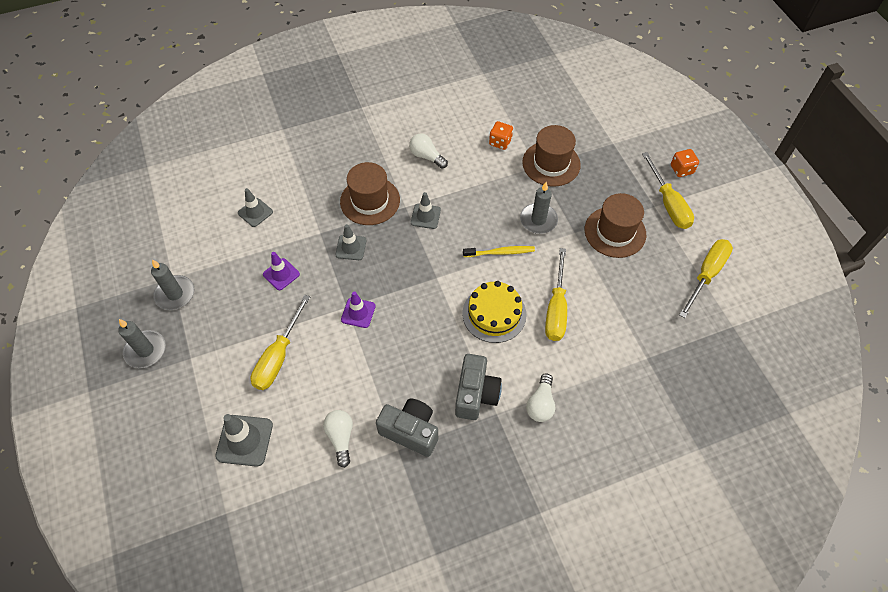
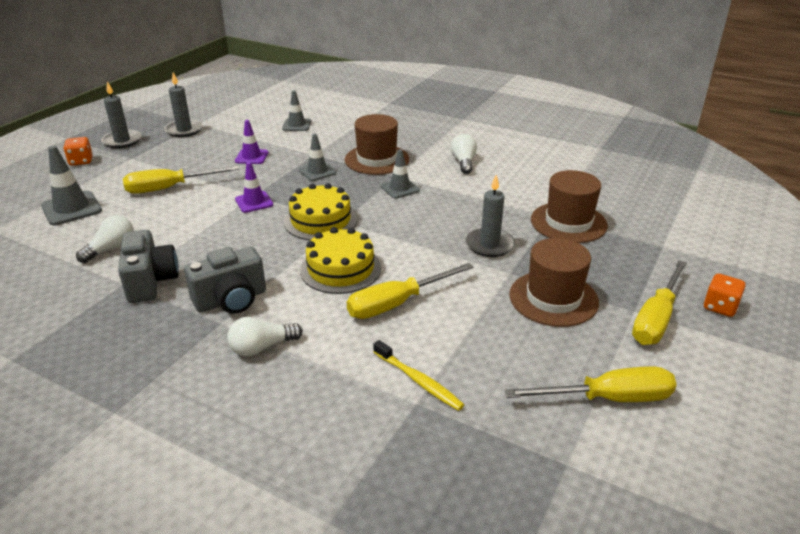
camera: 50 degrees right, 25 degrees down
yellow toothbrush [463,246,535,257] -> yellow toothbrush moved to [373,340,464,411]
orange dice [489,121,513,150] -> orange dice moved to [63,137,93,166]
none -> yellow cake [284,183,357,240]

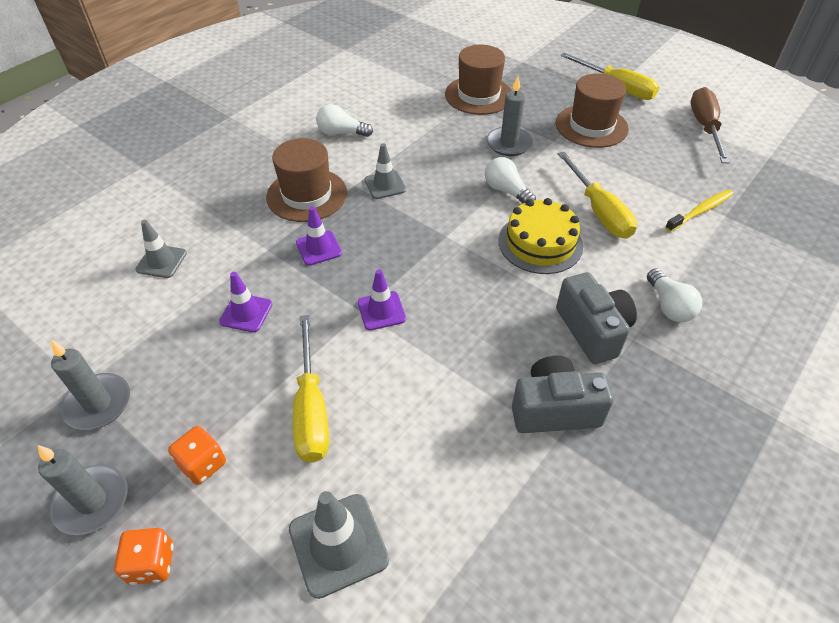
camera: 80 degrees left, 15 degrees up
white light bulb [76,216,134,263] -> white light bulb moved to [485,157,536,204]
yellow cake [284,183,357,240] -> none
grey traffic cone [299,133,336,181] -> purple traffic cone [296,206,342,266]
yellow screwdriver [505,366,677,402] -> brown screwdriver [690,87,730,164]
orange dice [704,274,746,317] -> orange dice moved to [168,426,226,485]

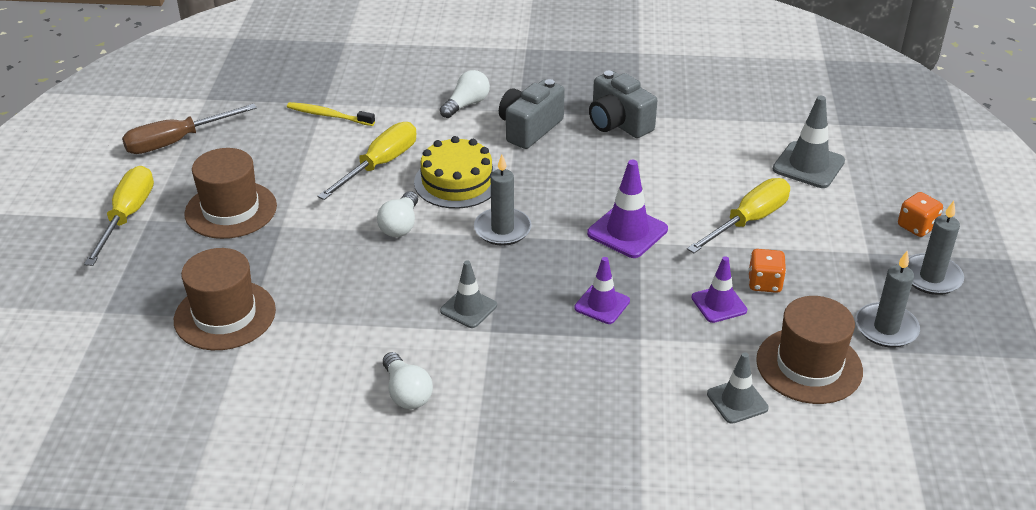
camera: 125 degrees left, 10 degrees down
orange dice [168,426,226,485] -> orange dice moved to [748,249,786,293]
brown hat [266,138,347,222] -> brown hat moved to [756,296,863,404]
purple traffic cone [358,269,406,330] -> purple traffic cone [587,160,668,258], size x1.52
grey candle [487,76,533,156] -> grey candle moved to [474,155,532,246]

